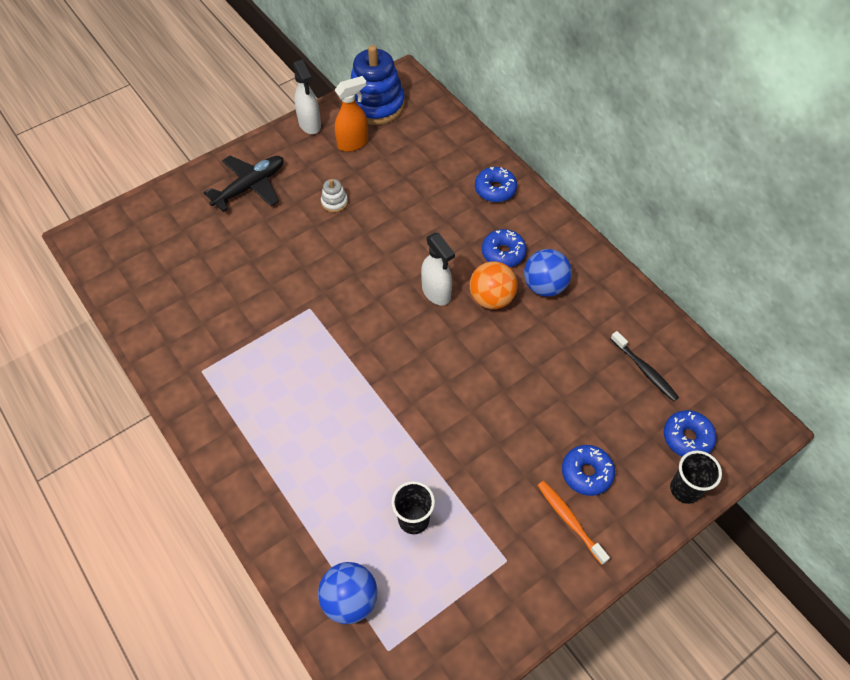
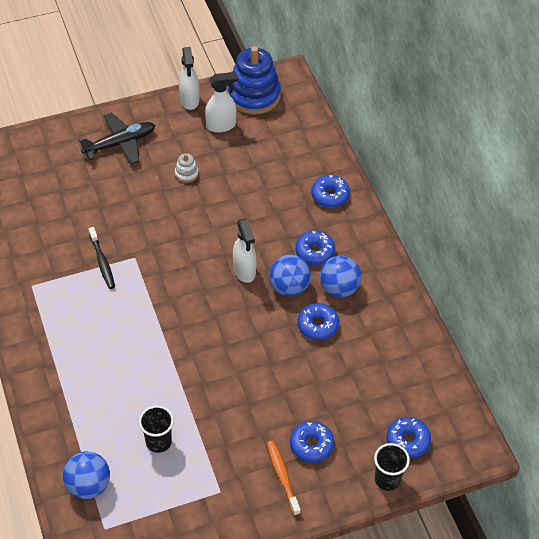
camera: 15 degrees right, 5 degrees down
orange spray bottle [335,76,368,152] -> white spray bottle [205,72,238,133]
orange ball [470,261,518,309] -> blue ball [269,255,311,296]
black toothbrush [611,331,679,402] -> black toothbrush moved to [89,227,115,289]
none -> blue donut [298,303,339,340]

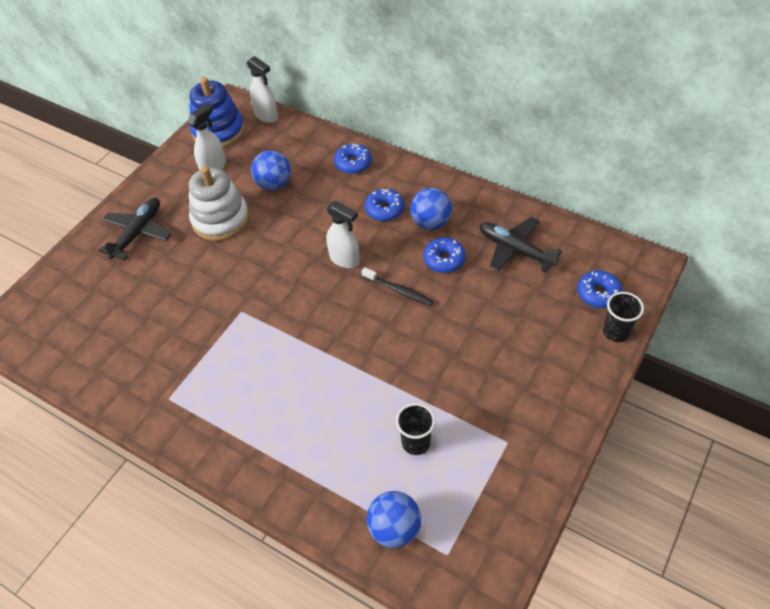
camera: 35 degrees left, 0 degrees up
black toothbrush [89,227,115,289] -> black toothbrush moved to [361,267,434,306]
white stacking toy [175,153,199,183] -> white stacking toy [189,166,249,241], size x2.33
white spray bottle [179,47,199,110] -> white spray bottle moved to [247,56,278,123]
orange toothbrush [267,441,301,516] -> none
blue ball [269,255,311,296] -> blue ball moved to [251,150,291,190]
blue donut [290,421,334,463] -> none
none -> black plane [480,217,562,273]

